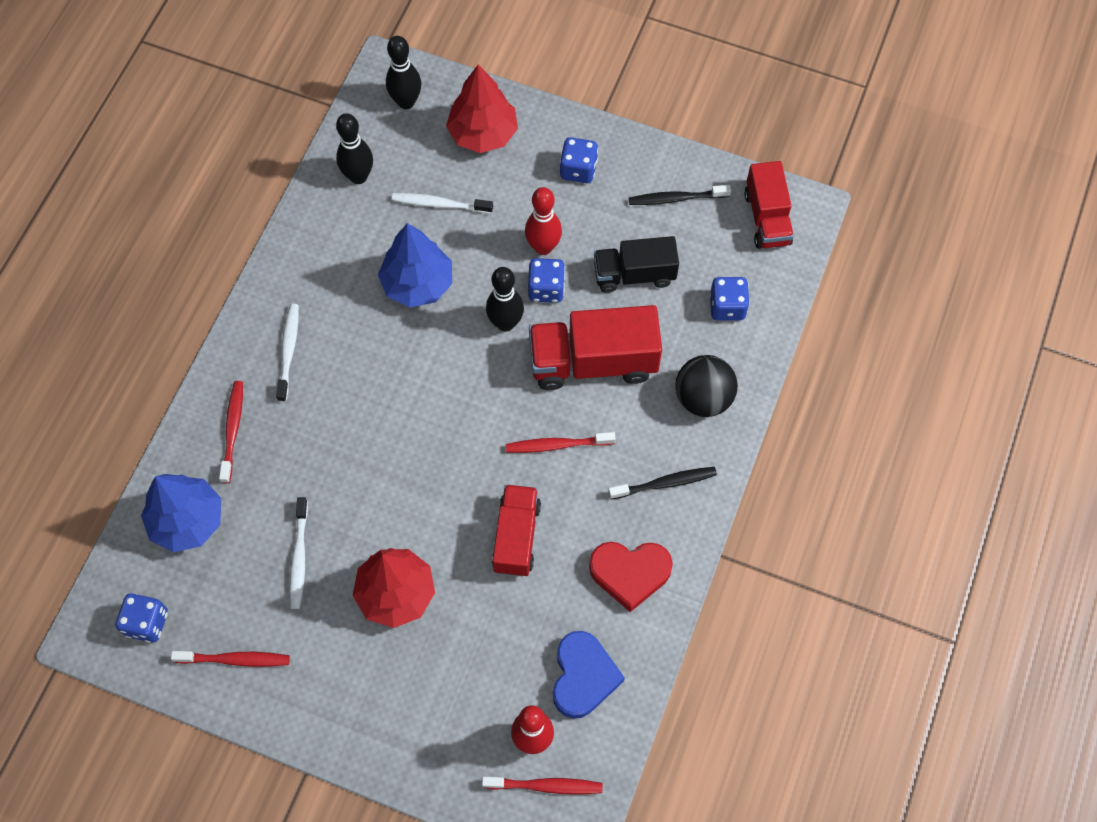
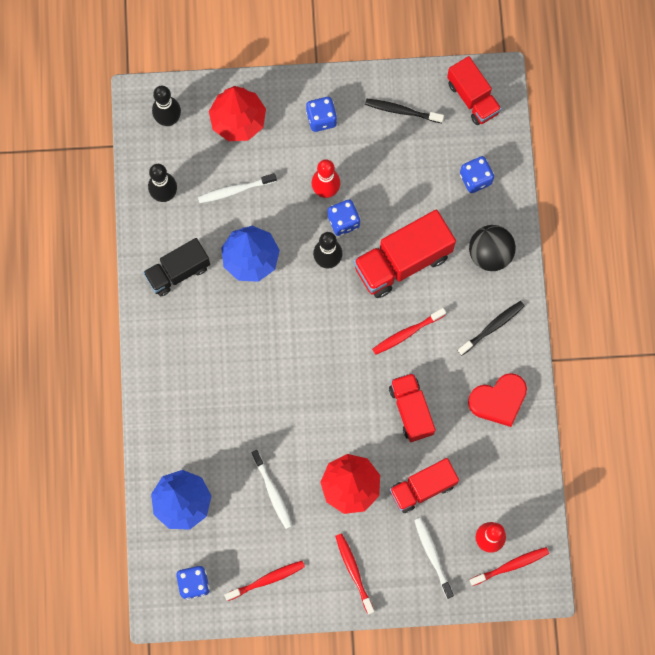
camera: 25 degrees left, 10 degrees up
red toothbrush [219,381,243,483] -> red toothbrush moved to [335,533,375,614]
white toothbrush [276,304,299,402] -> white toothbrush moved to [414,518,454,599]
blue heart [553,631,625,719] -> none
black truck [594,236,679,293] -> black truck moved to [143,238,210,297]
black toothbrush [629,185,731,205] -> black toothbrush turned 45 degrees clockwise [365,99,444,123]
none -> red truck [390,458,459,513]

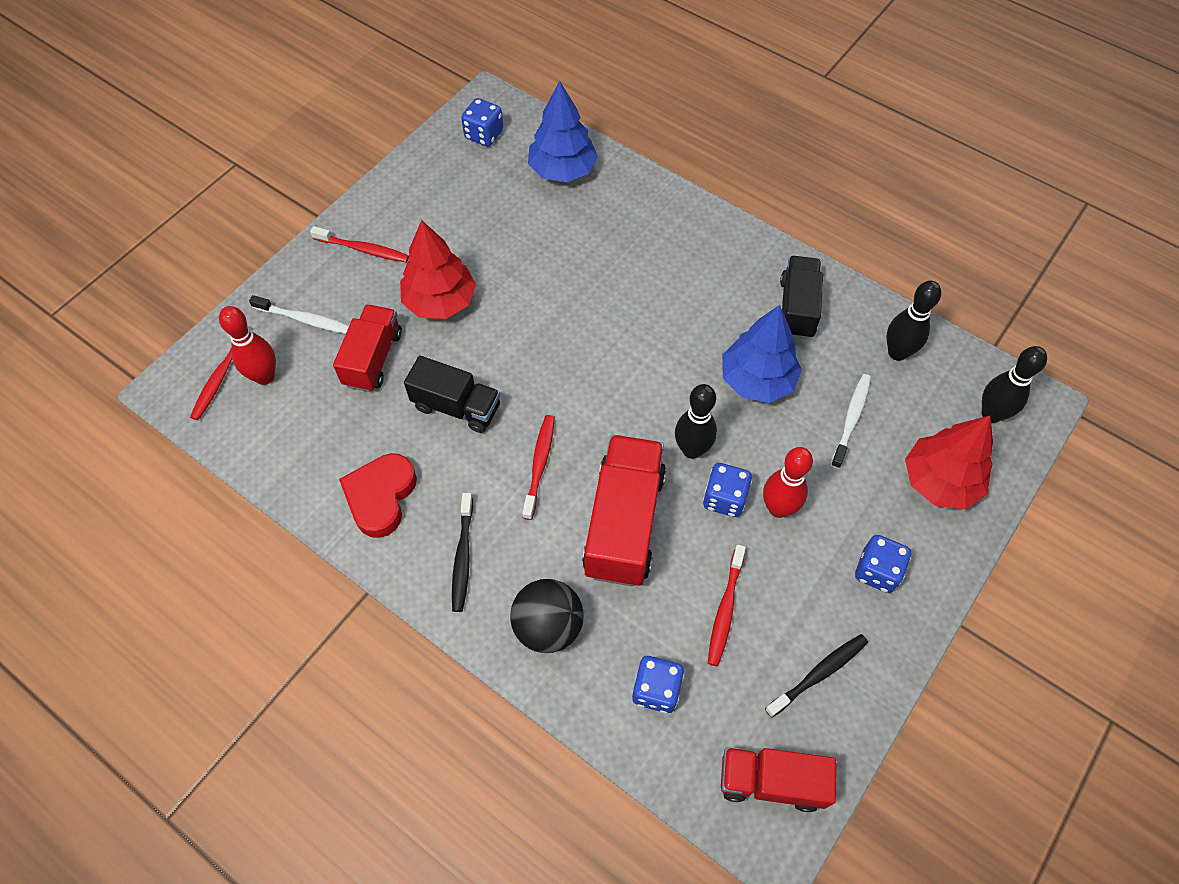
camera: 130 degrees right, 15 degrees down
red toothbrush [224,561,305,601] -> red toothbrush moved to [708,545,746,666]
white toothbrush [252,450,292,529] -> none
red truck [389,373,436,442] -> black truck [404,356,500,433]

